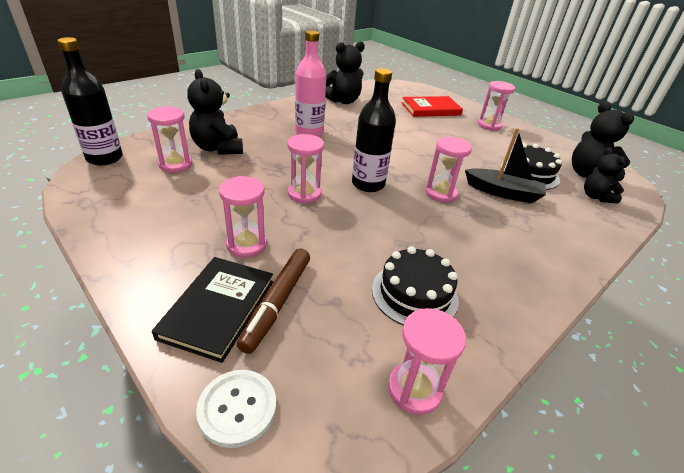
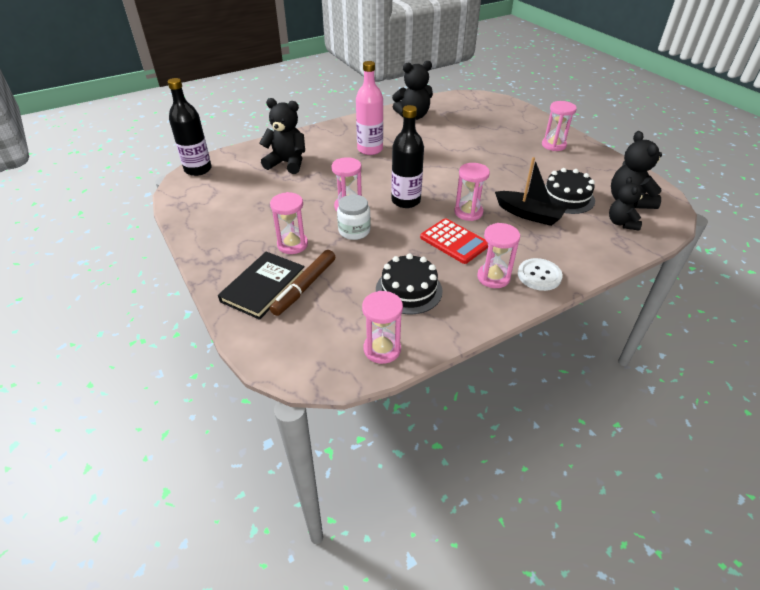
camera: 15 degrees right, 5 degrees up
pink hourglass [147,106,192,173] -> pink hourglass moved to [477,223,520,288]
black teddy bear [187,69,243,155] -> black teddy bear turned 120 degrees clockwise [260,98,305,174]
white button [196,370,276,448] -> white button moved to [518,258,563,291]
red book [402,96,463,117] -> none
none -> white jar [337,195,371,240]
none -> red calculator [420,218,488,264]

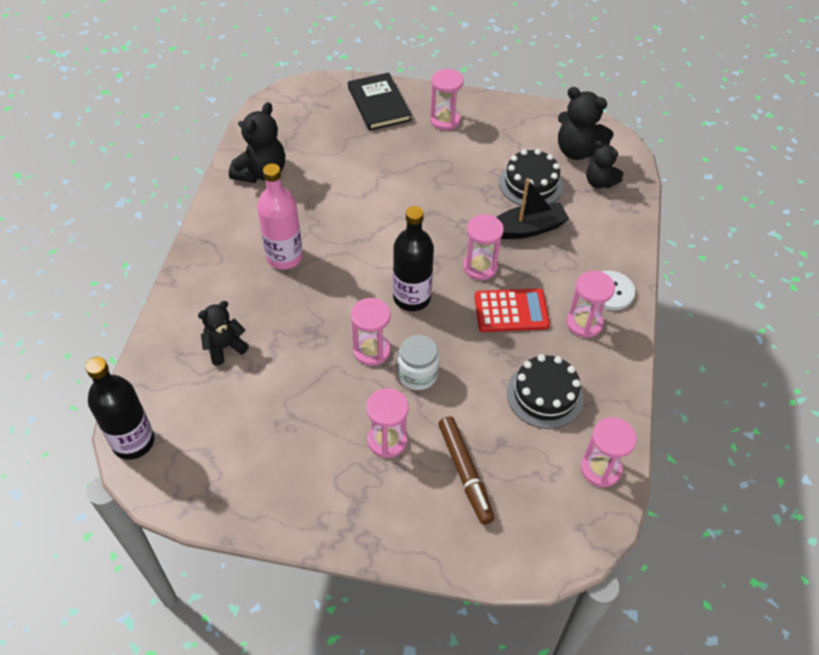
camera: 50 degrees left, 10 degrees up
black book [218,252,305,320] -> black book moved to [348,73,412,131]
black teddy bear [260,98,305,174] -> black teddy bear [198,301,249,366], size x0.65

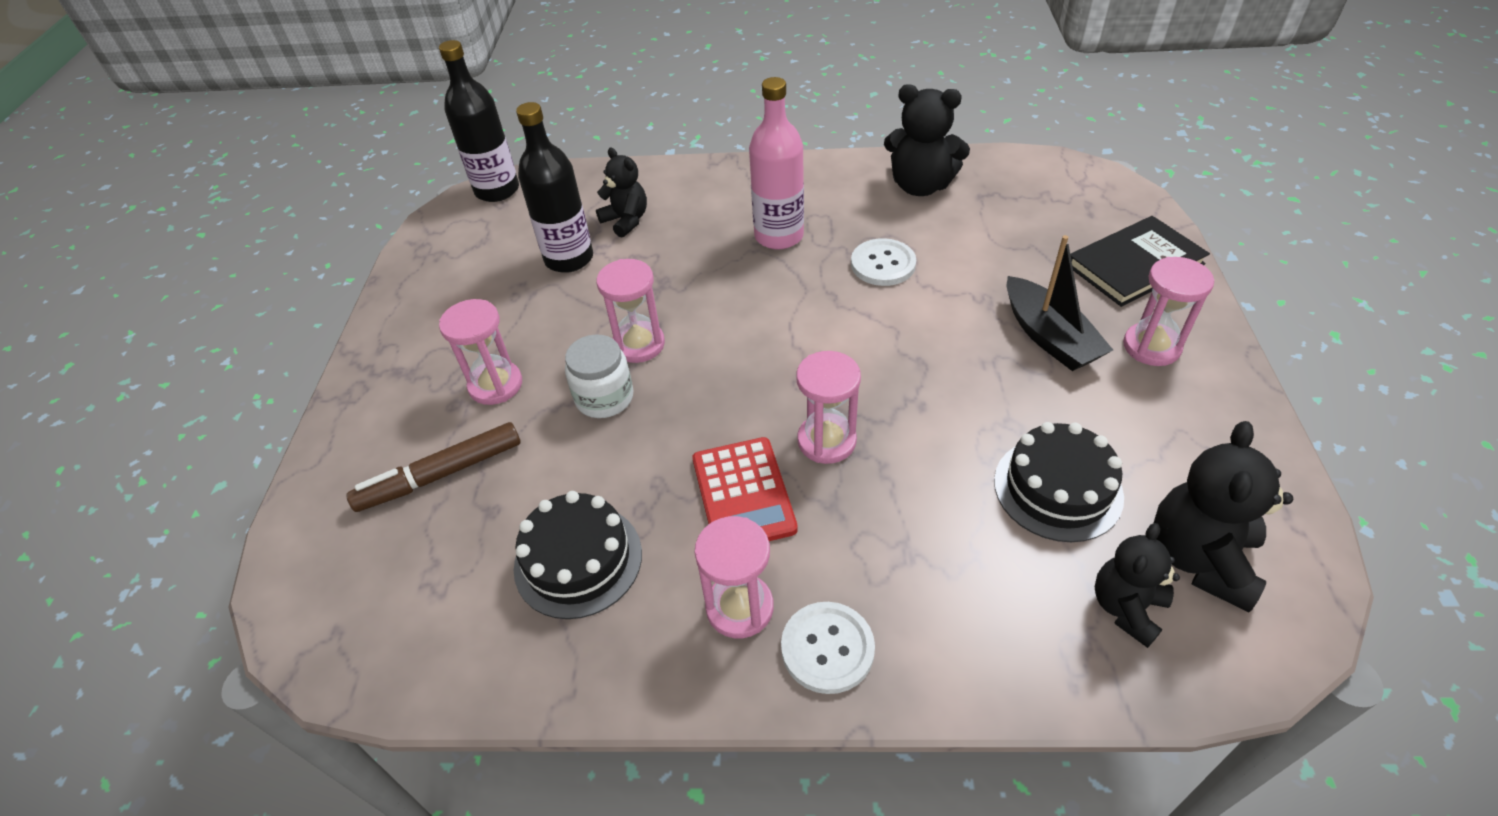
camera: 85 degrees right, 5 degrees down
black bottle [393,206,434,311] -> black bottle moved to [516,102,593,273]
black boat [496,178,569,239] -> black boat moved to [1007,235,1113,371]
pink hourglass [581,417,637,487] -> none
none -> white button [851,238,916,286]

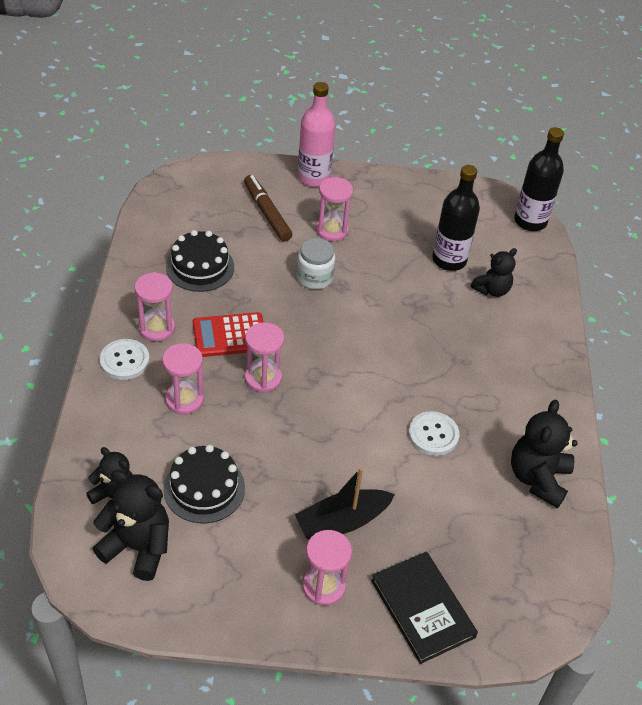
camera: 85 degrees right, 0 degrees up
pink hourglass [597,259,665,363] -> pink hourglass moved to [162,343,204,414]
pink bottle [749,77,804,250] -> pink bottle moved to [298,82,335,187]

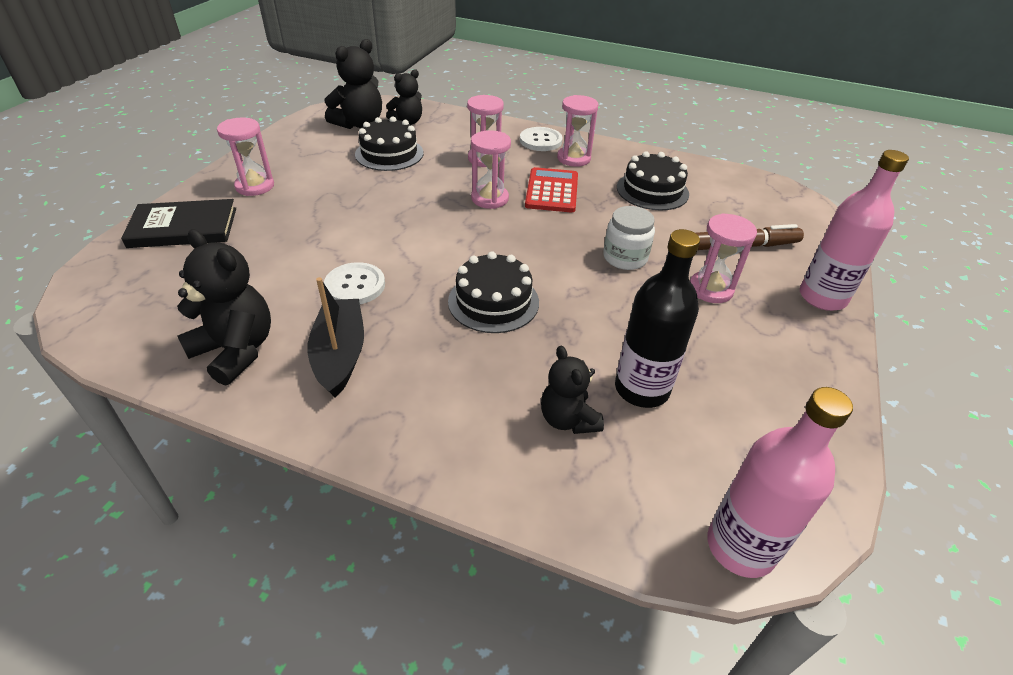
camera: 110 degrees right, 5 degrees down
black boat [295,467,395,540] -> black boat moved to [307,277,364,398]
black bottle [514,127,564,231] -> pink bottle [707,387,853,578]
none -> black cake [448,251,539,333]

